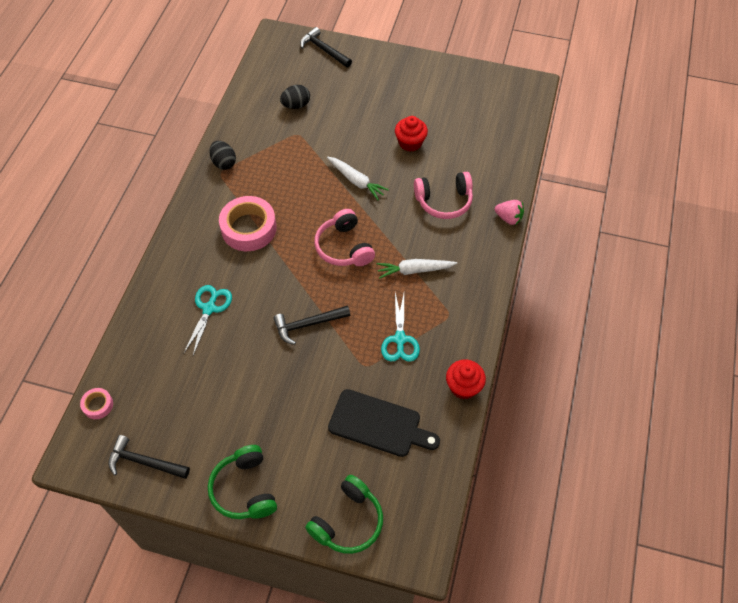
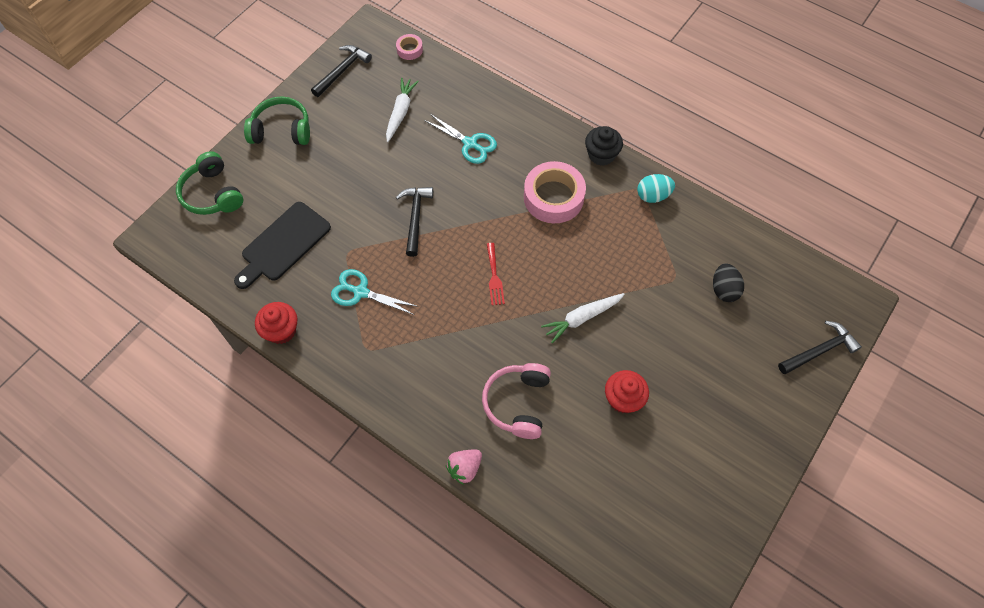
camera: 110 degrees right, 5 degrees up
black egg [209,141,236,170] -> turquoise egg [637,174,675,203]
pink headphones [314,209,375,266] -> red fork [487,243,505,305]
white carrot [377,259,457,279] -> white carrot moved to [386,78,419,142]
none -> black cupcake [585,126,623,166]

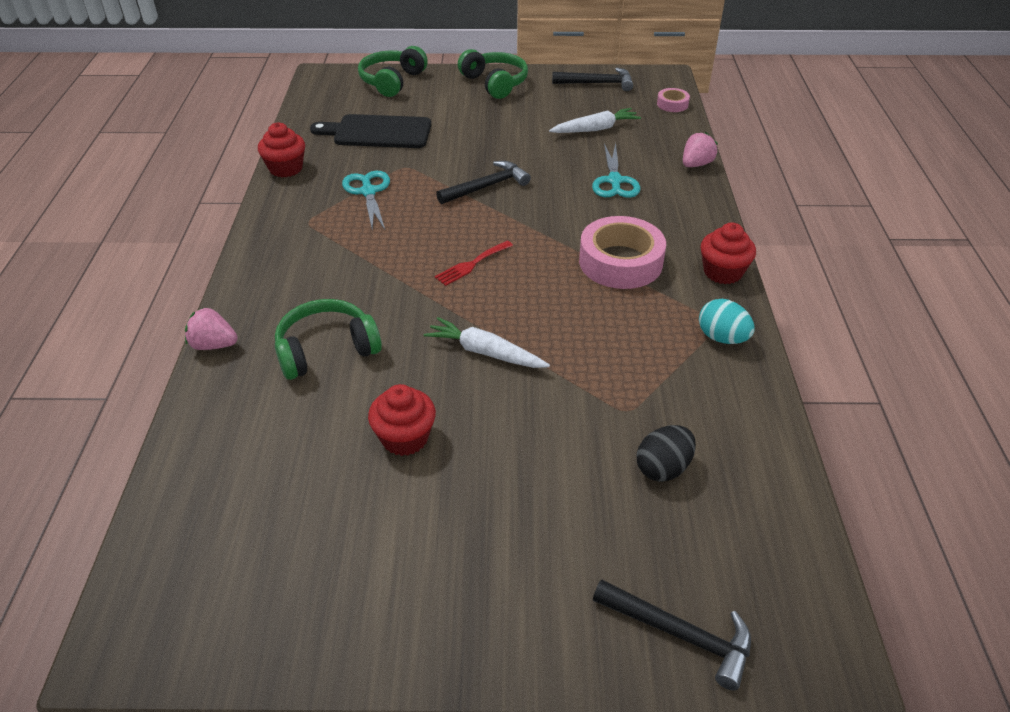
camera: 55 degrees right, 20 degrees down
pink headphones [482,363,551,439] -> green headphones [275,299,382,380]
black cupcake [585,126,623,166] -> red cupcake [701,223,756,284]
none -> pink strawberry [683,132,718,167]

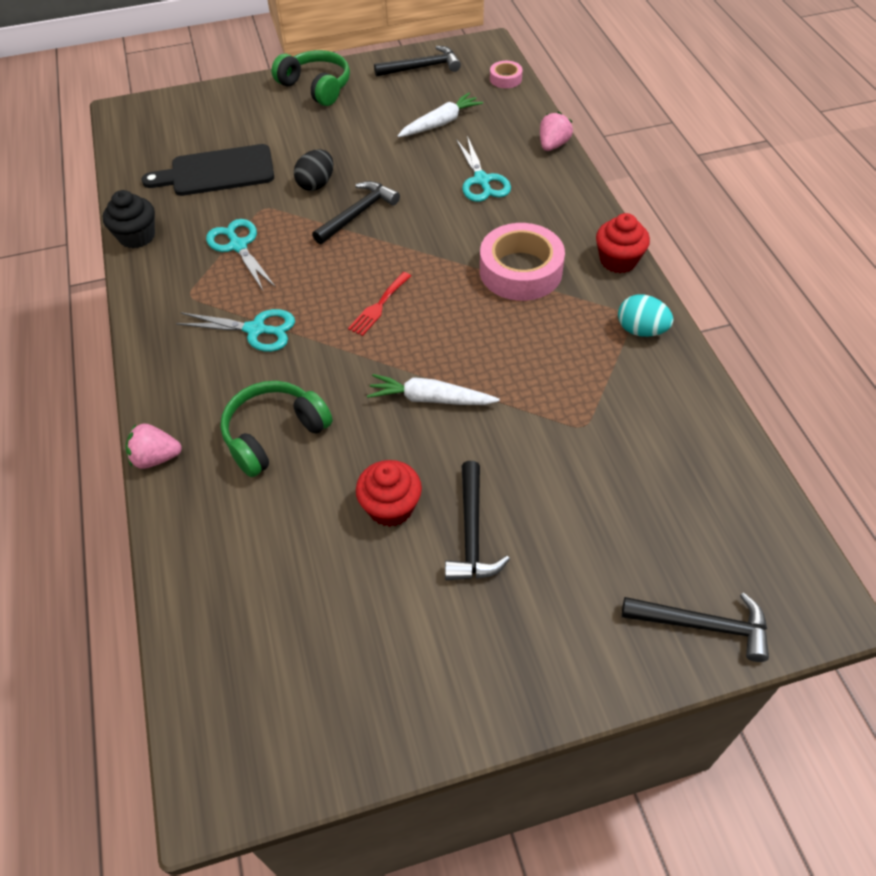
camera: 15 degrees left, 10 degrees up
red cupcake [258,123,305,177] -> black cupcake [103,190,155,248]
green headphones [358,46,428,97] -> none
black egg [637,425,696,482] -> black egg moved to [294,149,333,191]
none -> turquoise scissors [176,309,295,352]
none -> black hammer [445,461,510,581]

